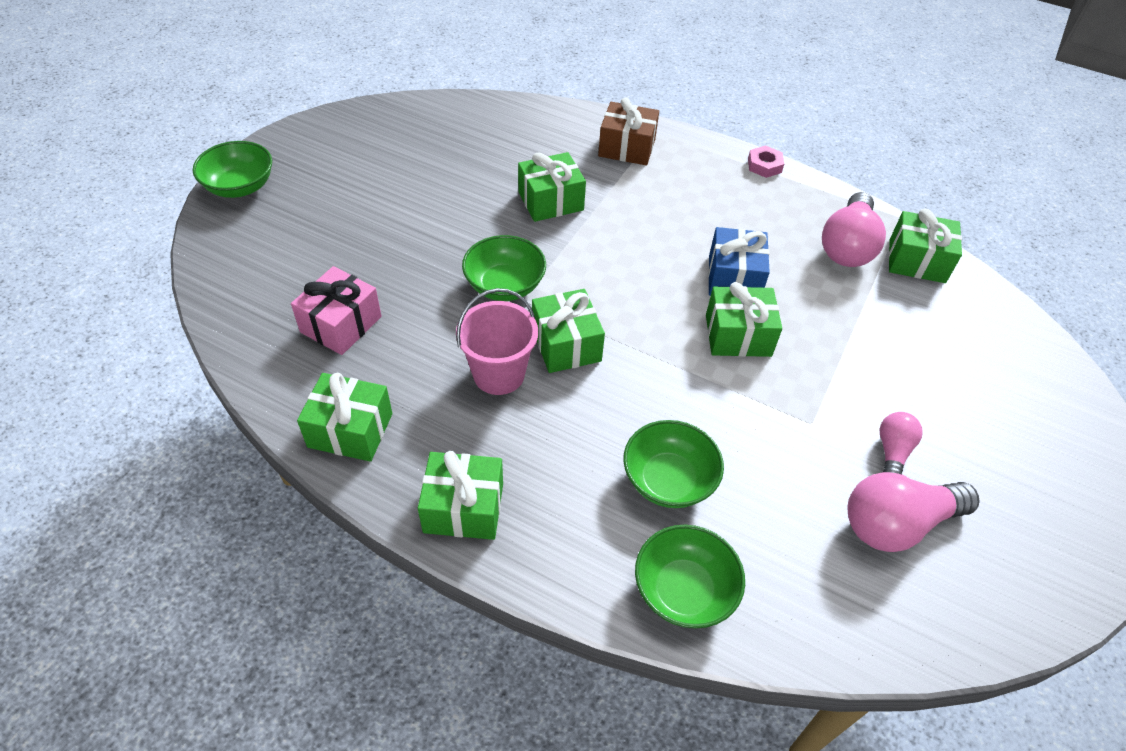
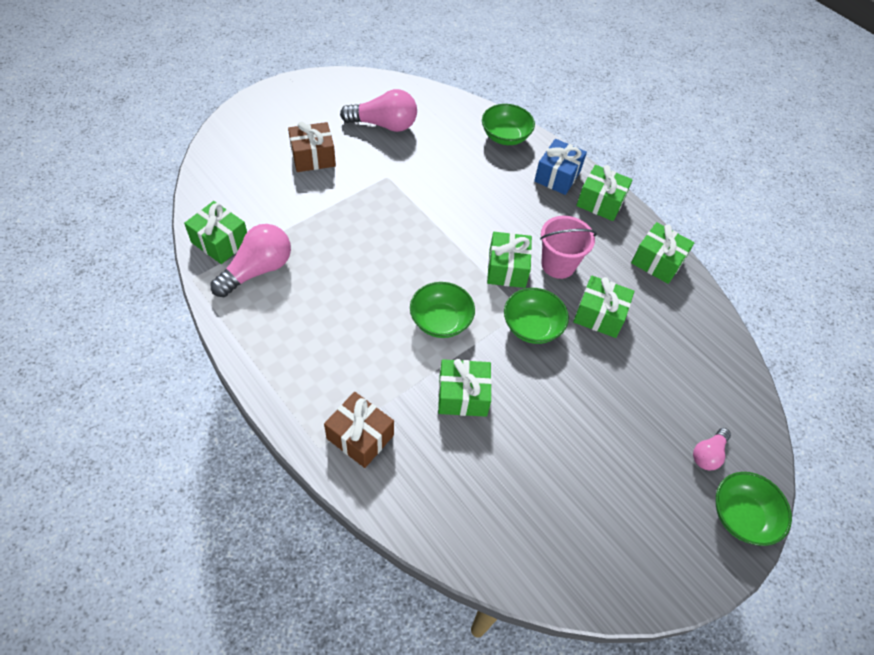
camera: 160 degrees left, 5 degrees up
pink gift [291,266,382,355] -> none
green bowl [623,420,724,508] -> green bowl moved to [410,282,475,338]
green gift [706,282,782,357] -> green gift moved to [573,275,634,338]
blue gift [708,227,770,296] -> blue gift moved to [534,139,587,195]
pink nut [748,145,784,178] -> none
pink light bulb [880,412,923,474] -> pink light bulb moved to [693,428,731,470]
none -> brown gift [288,122,336,172]

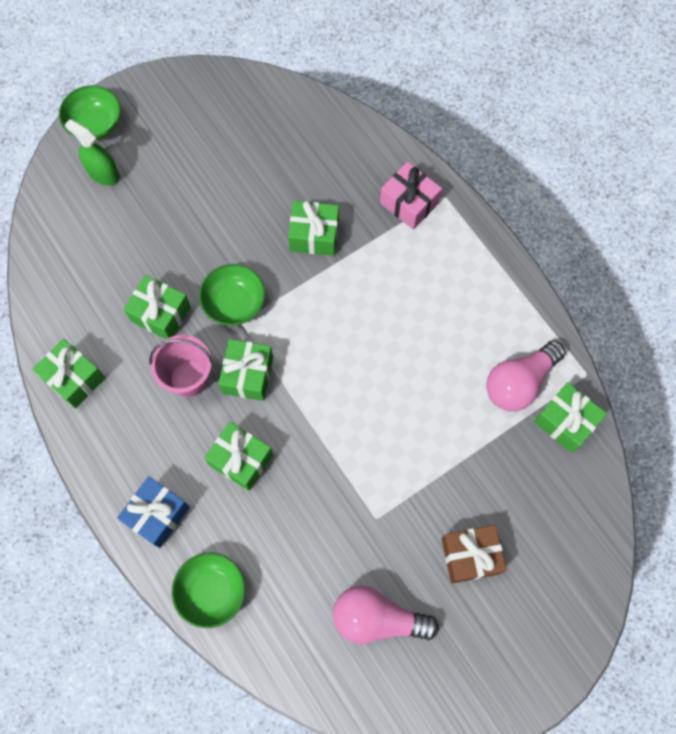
camera: 170 degrees left, 15 degrees up
brown gift [324,392,394,468] -> pink gift [380,162,442,230]
green bowl [410,282,475,338] -> none
green gift [576,165,633,221] -> green gift moved to [204,422,273,491]
pink light bulb [693,428,731,470] -> green spray bottle [65,119,120,186]

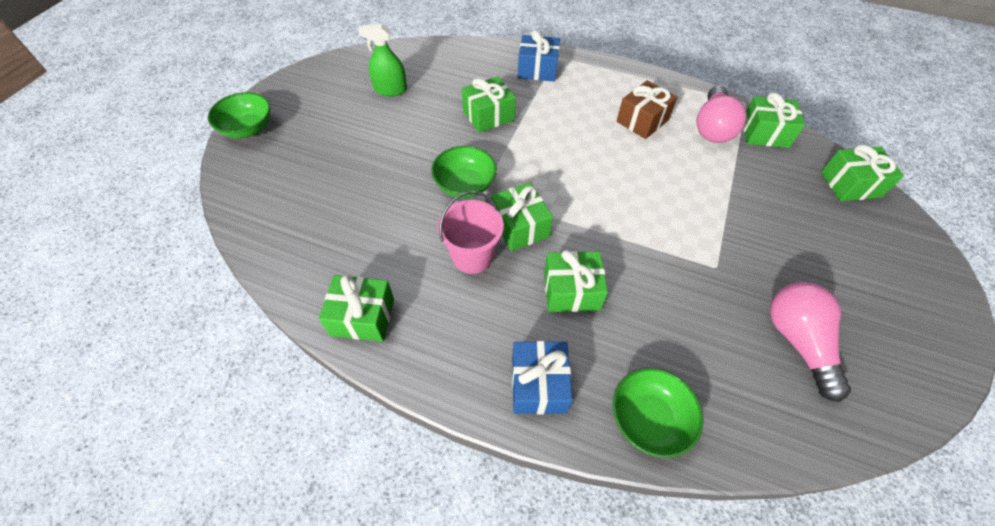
camera: 35 degrees left, 15 degrees down
green spray bottle [65,119,120,186] -> green spray bottle moved to [358,24,407,96]
green gift [123,275,191,339] -> green gift moved to [821,145,904,201]
pink light bulb [333,585,439,644] -> pink light bulb turned 105 degrees clockwise [770,282,851,402]
pink gift [380,162,442,230] -> blue gift [518,30,560,82]
brown gift [441,525,507,584] -> brown gift moved to [616,80,678,139]

